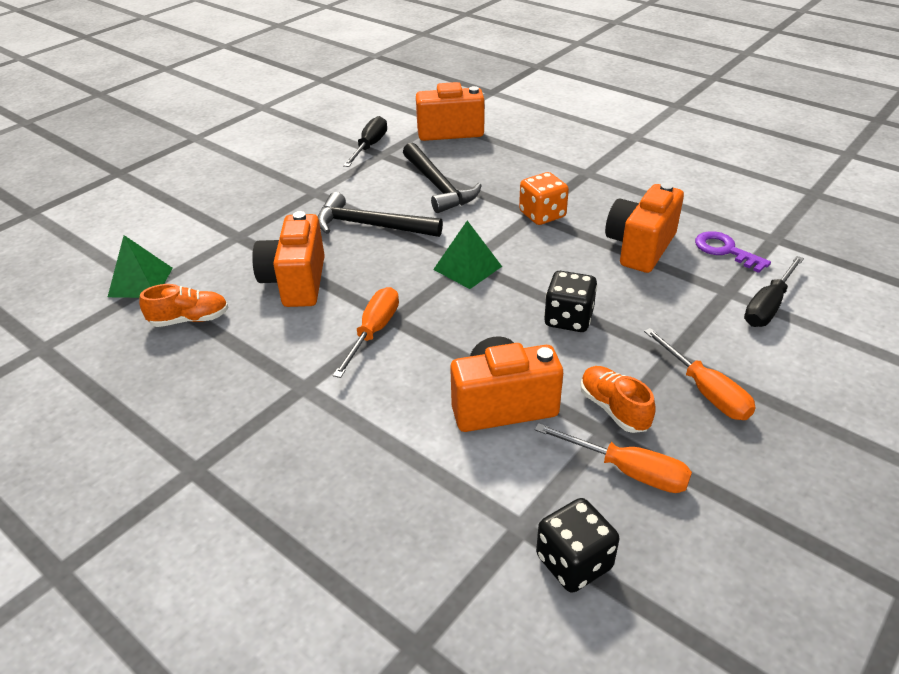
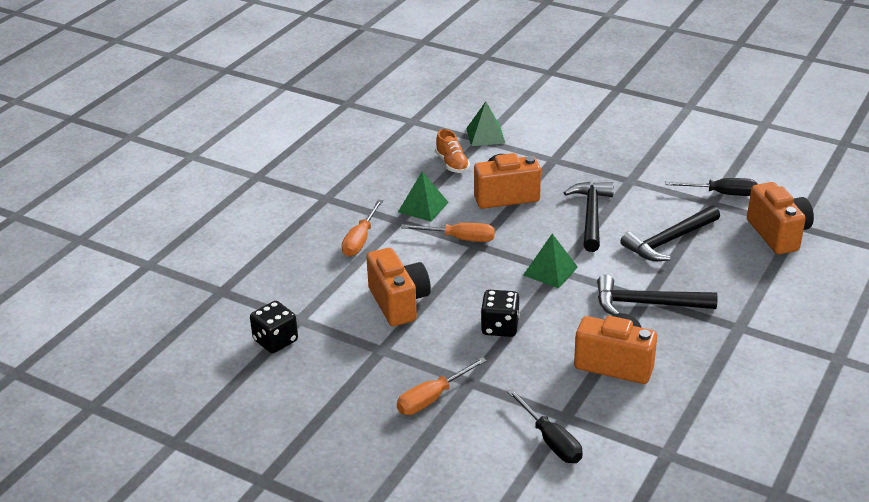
camera: 80 degrees right, 5 degrees down
orange dice [519,172,569,225] -> black hammer [597,275,718,315]
orange screwdriver [535,423,692,493] -> orange screwdriver moved to [342,199,383,257]
orange shoe [581,366,656,433] -> none
purple key [695,231,771,273] -> none
black screwdriver [744,256,804,327] -> black screwdriver turned 150 degrees counterclockwise [507,389,583,463]
none -> green pyramid [398,171,449,222]

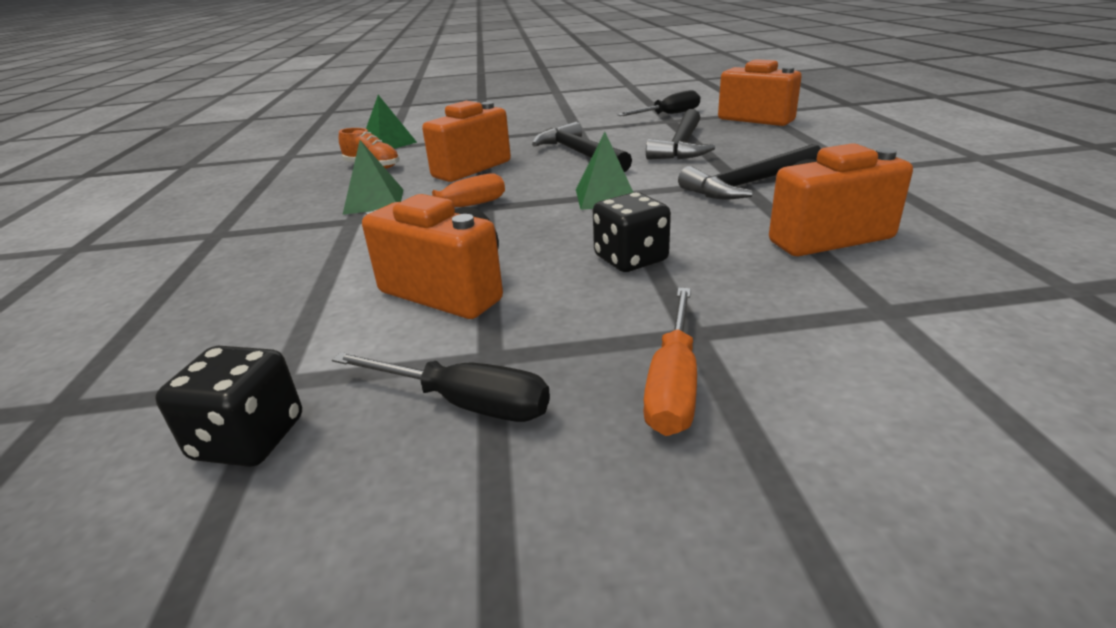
camera: 35 degrees left, 5 degrees down
orange screwdriver [342,199,383,257] -> none
black screwdriver [507,389,583,463] -> black screwdriver moved to [332,352,550,422]

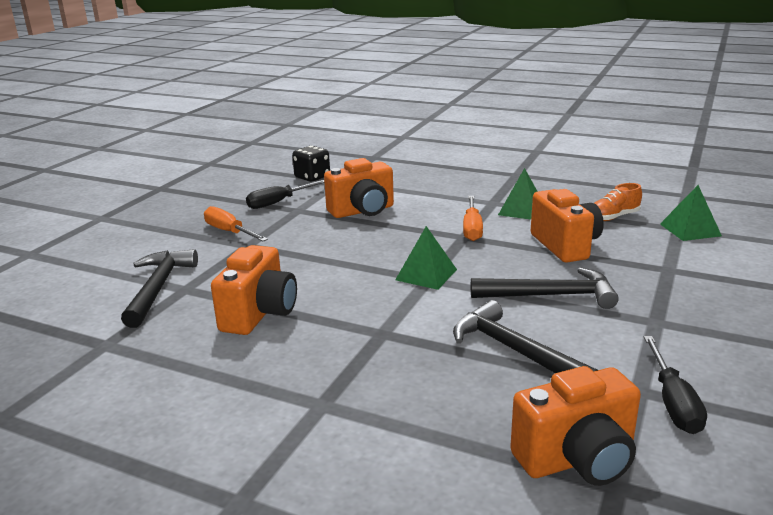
camera: 120 degrees right, 5 degrees down
black dice [593,192,671,272] -> none
black hammer [678,144,821,200] -> black hammer moved to [121,249,198,328]

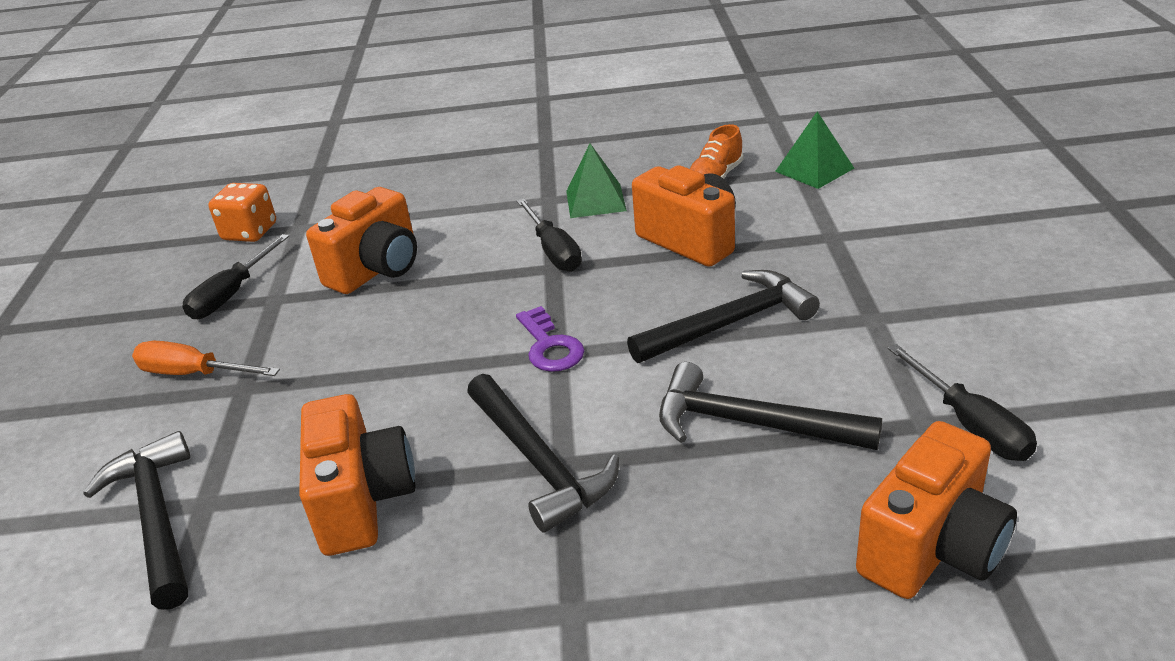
camera: 25 degrees left, 10 degrees up
black dice [292,146,330,182] -> orange dice [208,183,276,242]
green pyramid [395,226,457,290] -> purple key [516,306,584,372]
orange screwdriver [463,196,483,241] -> black screwdriver [517,199,582,271]
none -> black hammer [467,374,619,533]

